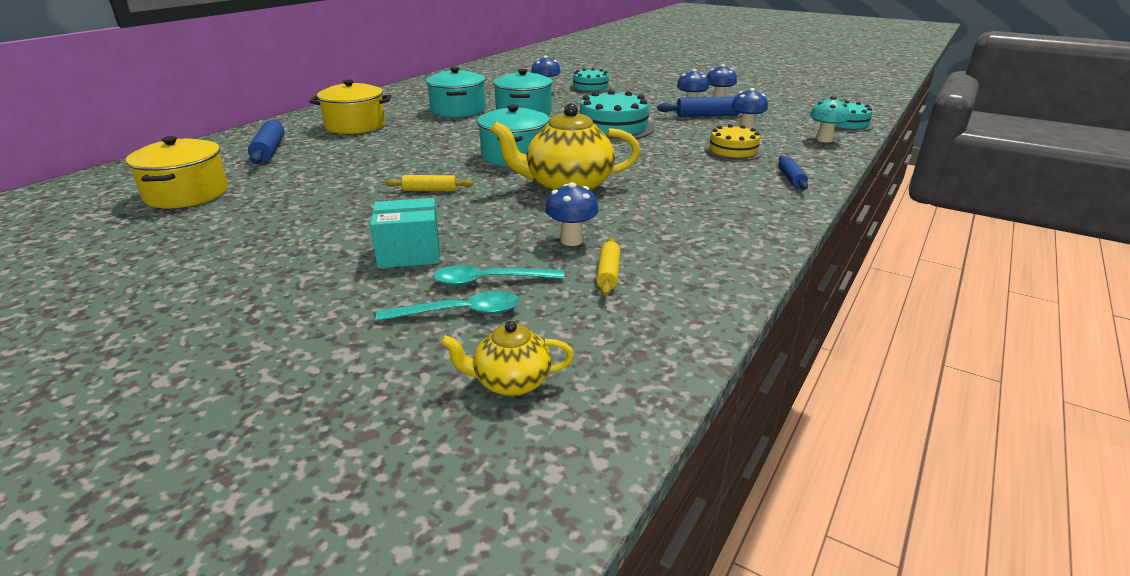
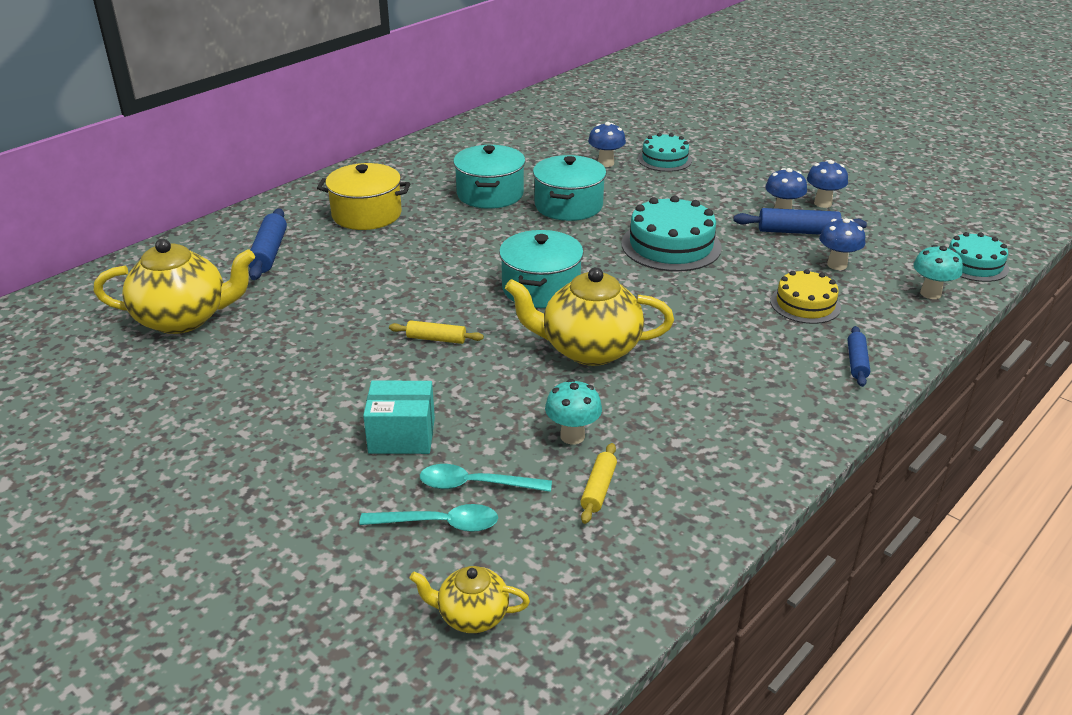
camera: 10 degrees right, 5 degrees up
yellow pot [126,136,228,208] -> yellow teapot [93,239,255,334]
blue mushroom [545,182,599,246] -> turquoise mushroom [545,379,602,444]

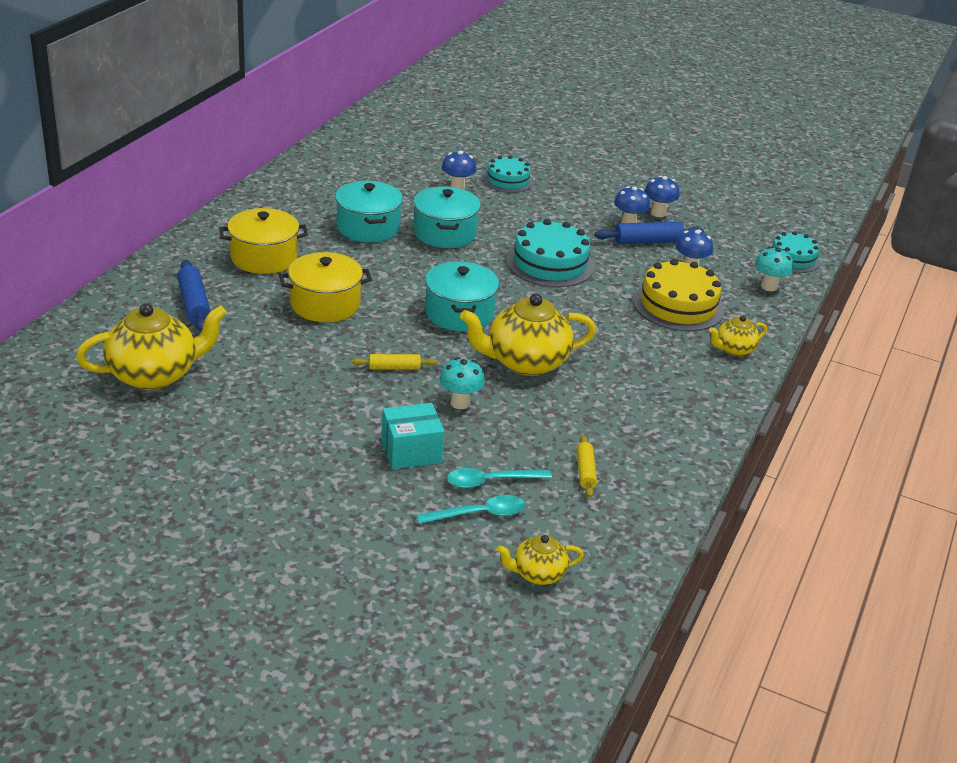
camera: 20 degrees left, 0 degrees up
turquoise mushroom [545,379,602,444] -> turquoise mushroom moved to [440,357,485,409]
yellow cake [770,269,841,324] -> yellow cake [633,259,724,331], size x1.58
blue rolling pin [848,326,870,387] -> yellow teapot [709,315,767,356]
none -> yellow pot [279,252,372,322]

